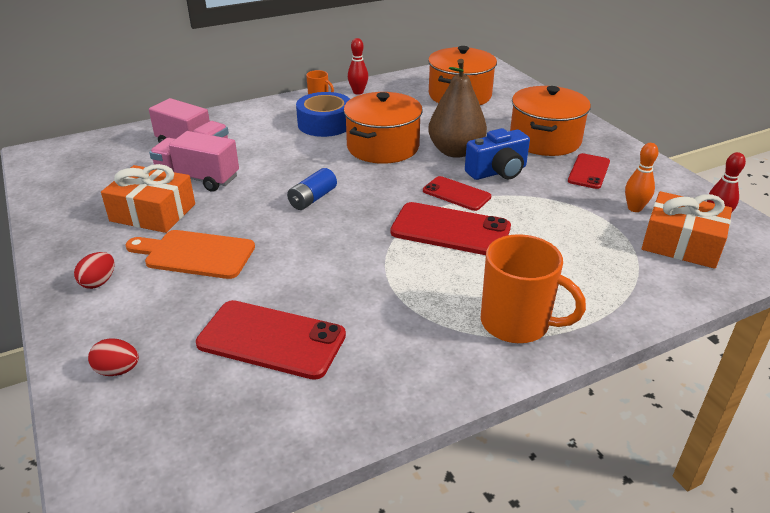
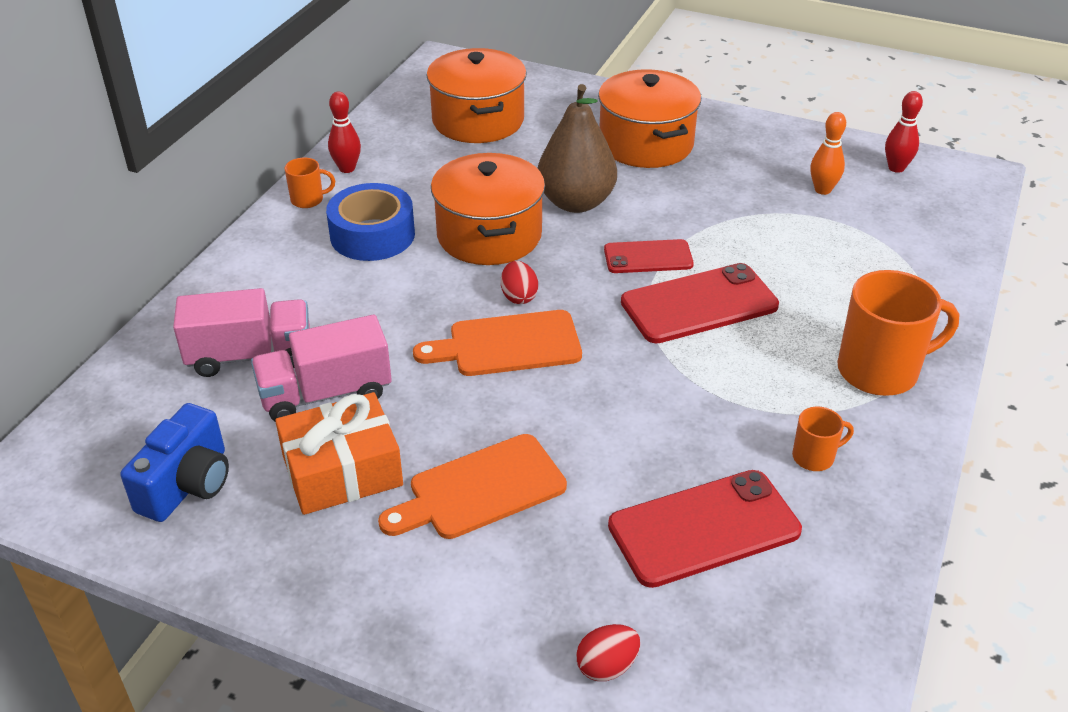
camera: 40 degrees left, 5 degrees up
red egg [74,252,115,289] -> red egg moved to [501,261,538,304]
blue battery [287,168,337,210] -> orange cutting board [413,310,582,376]
blue camera [465,128,530,180] -> blue camera moved to [120,403,229,522]
red phone [568,153,610,189] -> none
orange gift [642,191,732,269] -> none
none -> orange mug [792,406,854,471]

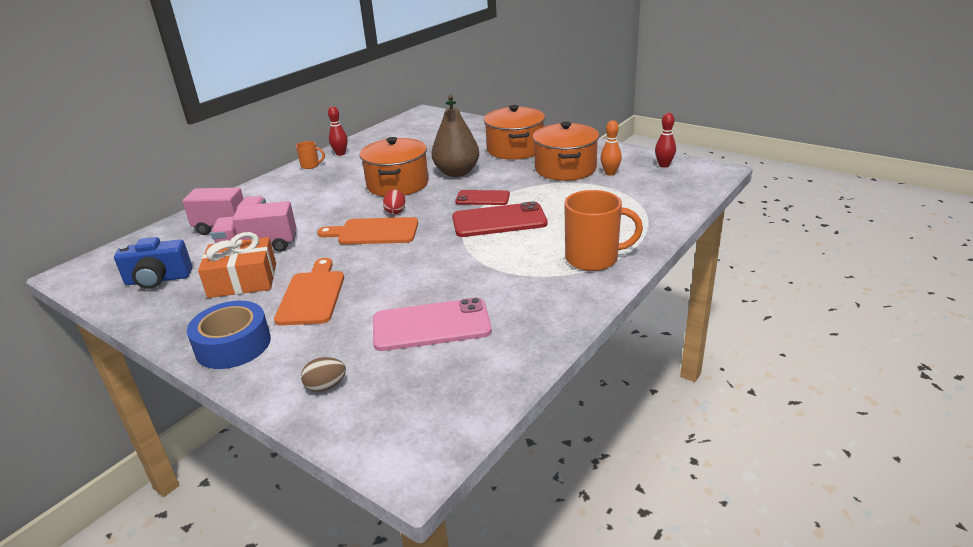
camera: 15 degrees right, 10 degrees down
blue camera [120,403,229,522] -> blue camera turned 45 degrees clockwise [114,237,192,289]
blue tape [326,183,415,261] -> blue tape moved to [187,301,271,369]
orange cutting board [378,434,567,539] -> orange cutting board turned 105 degrees clockwise [274,258,344,325]
orange pot [427,48,527,143] -> orange pot moved to [533,122,599,181]
red egg [576,624,640,681] -> brown egg [301,357,346,392]
red phone [608,470,802,588] -> pink phone [373,298,492,351]
orange mug [792,406,854,471] -> none

